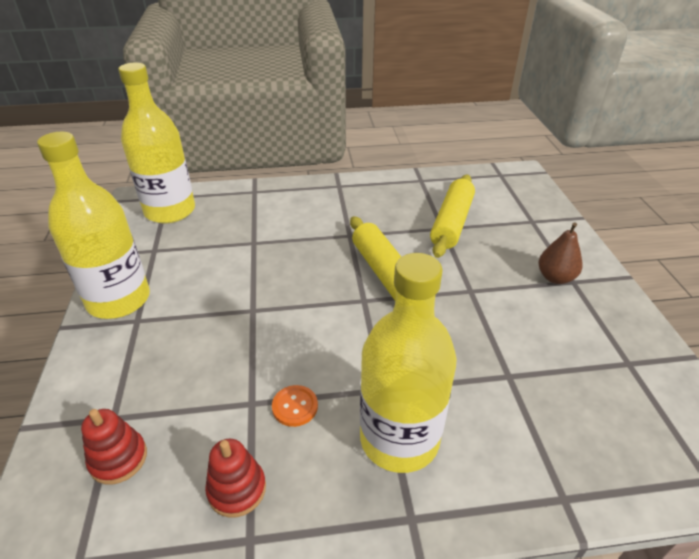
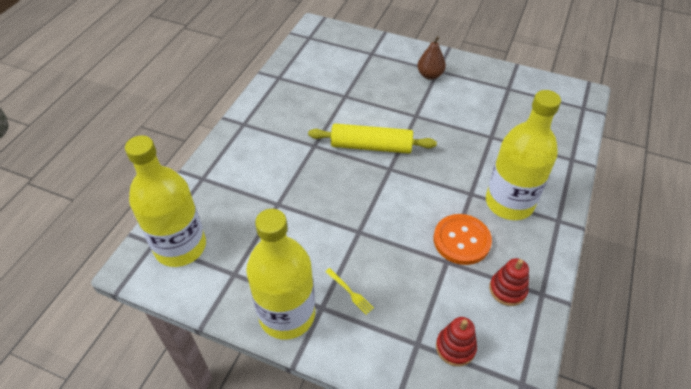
camera: 60 degrees left, 10 degrees up
orange button [272,385,318,427] -> orange button [434,214,492,265], size x1.82
yellow rolling pin [430,175,475,258] -> none
none -> yellow fork [325,268,374,315]

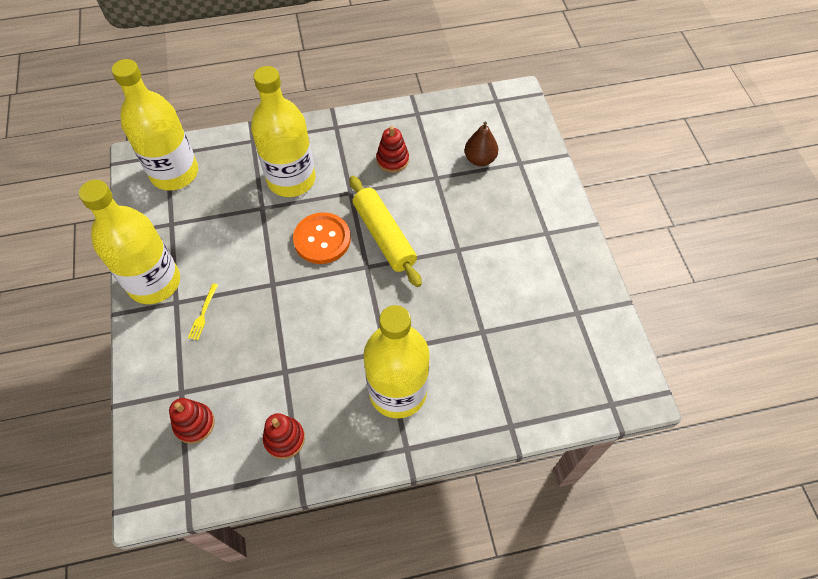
camera: 55 degrees right, 10 degrees up
brown pear [417,36,446,80] -> brown pear moved to [464,121,498,166]
orange button [434,214,492,265] -> orange button moved to [293,212,351,264]
none -> yellow bottle [251,66,316,197]
none -> red stacking toy [376,126,409,173]

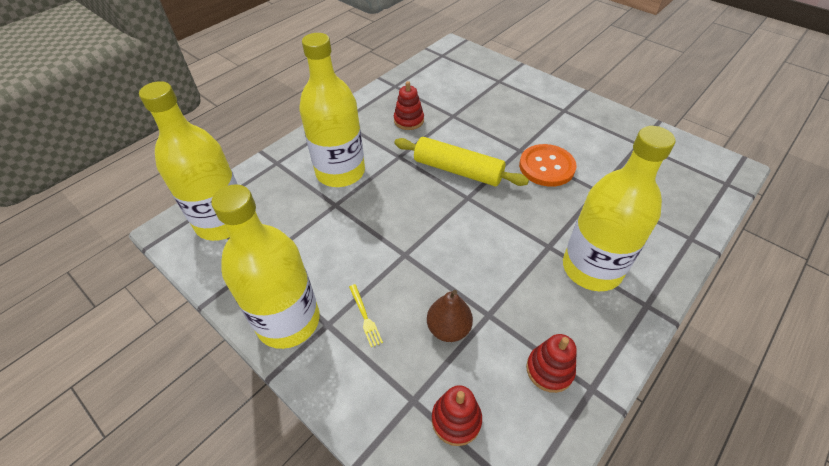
camera: 35 degrees left, 10 degrees down
orange button [293,212,351,264] -> orange button moved to [519,144,576,187]
brown pear [464,121,498,166] -> brown pear moved to [427,290,473,342]

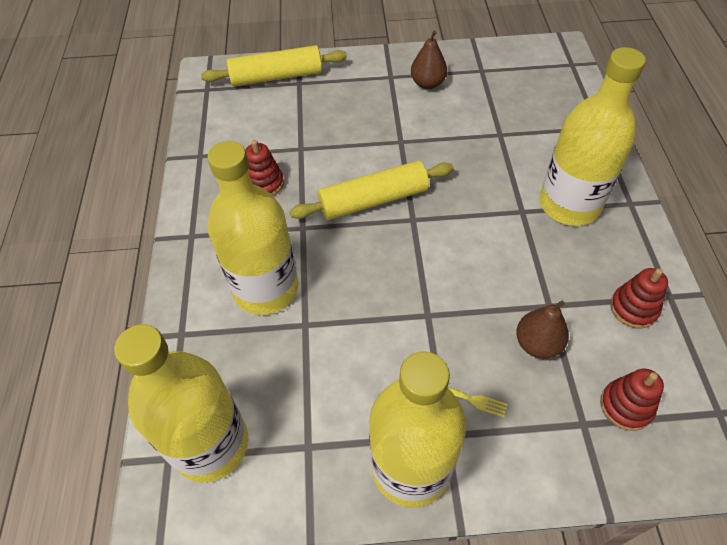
camera: 45 degrees left, 5 degrees up
orange button [519,144,576,187] -> none
none -> yellow rolling pin [201,45,347,86]
none -> brown pear [411,30,447,89]

